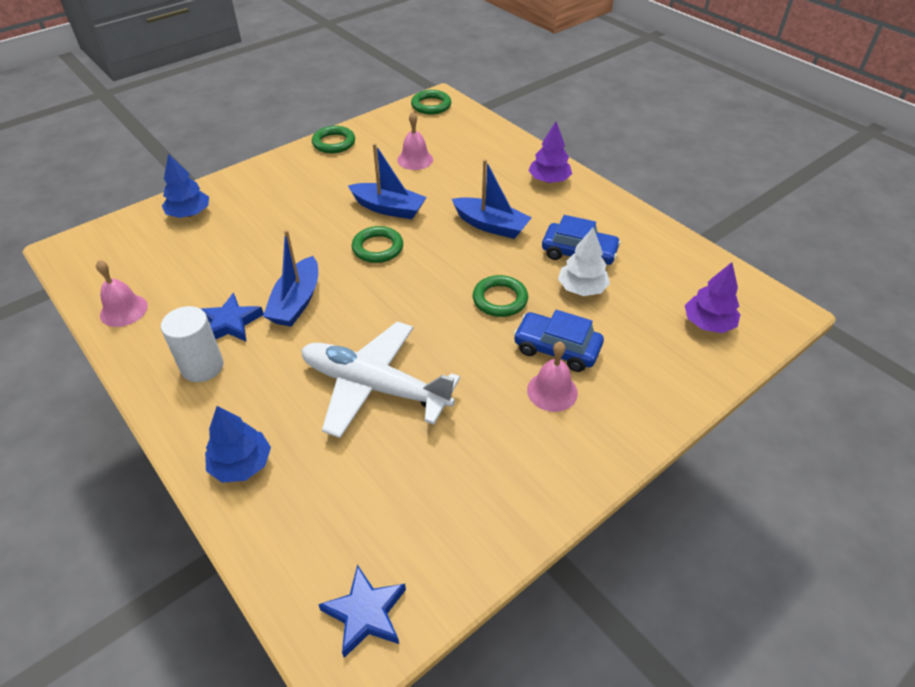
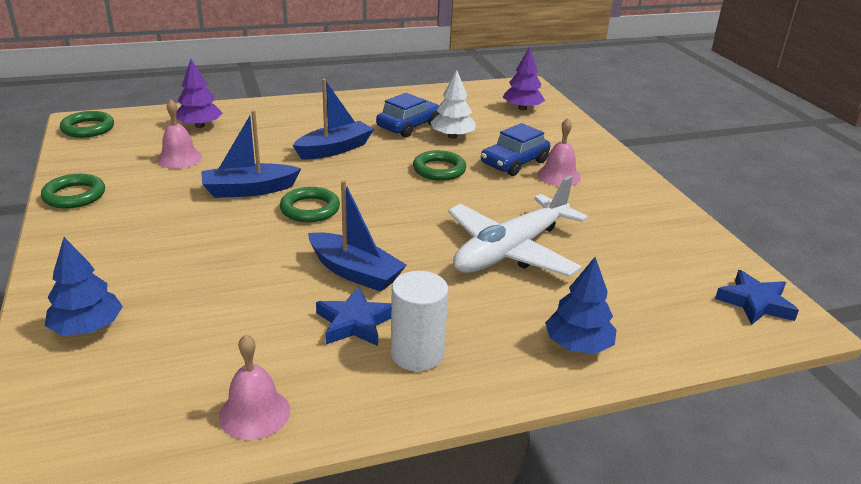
camera: 70 degrees left, 15 degrees down
blue boat [348,143,427,219] -> blue boat turned 150 degrees counterclockwise [201,110,301,198]
purple tree [528,122,572,183] -> purple tree moved to [176,59,223,128]

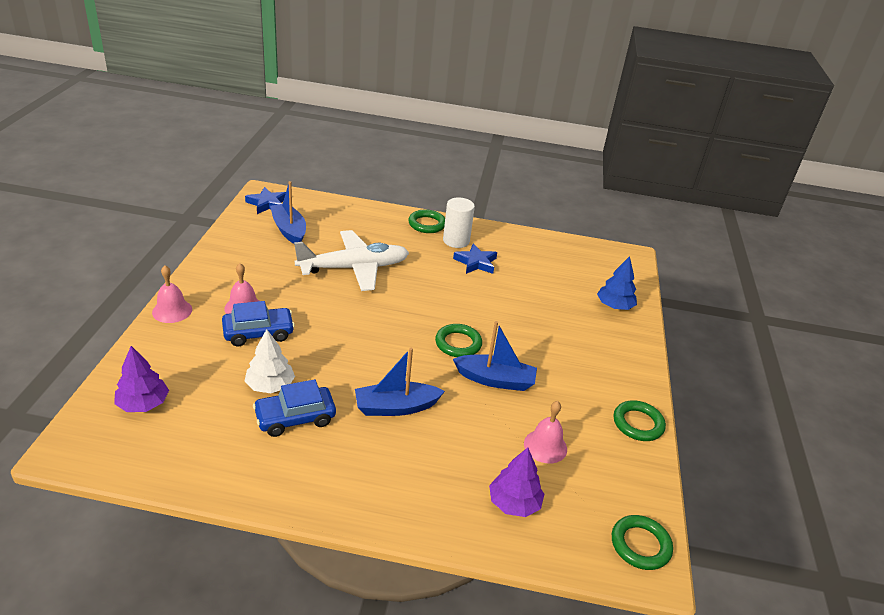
camera: 155 degrees left, 5 degrees up
pink bell [219,334,290,440] -> pink bell moved to [152,266,192,323]
blue boat [308,180,406,292] -> blue boat moved to [270,181,306,244]
green ring [413,150,466,181] -> green ring moved to [408,209,445,233]
blue tree [545,257,617,354] -> none

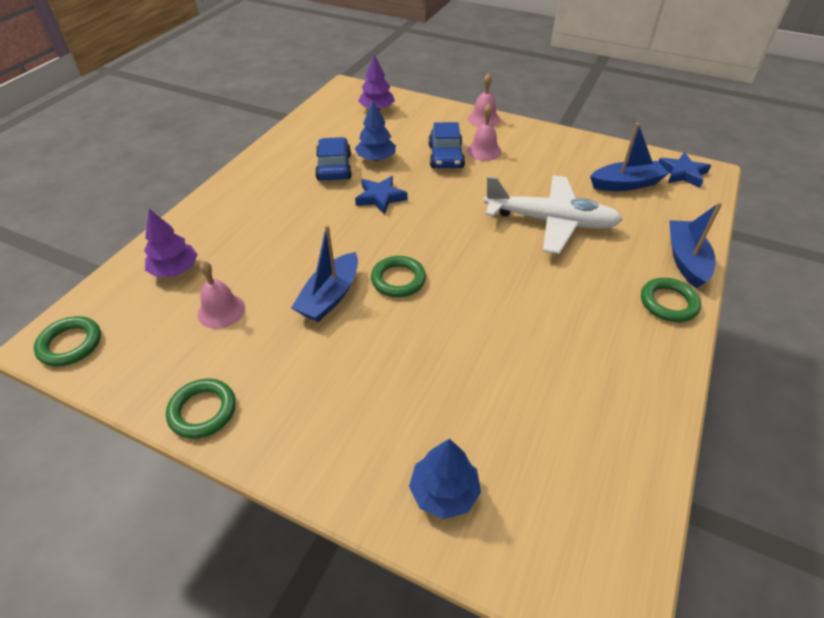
camera: 110 degrees right, 10 degrees up
white tree [245,329,295,393] -> blue tree [355,101,396,161]
white plane [294,230,409,291] -> white plane turned 75 degrees counterclockwise [484,175,623,254]
blue boat [355,348,445,416] -> blue boat moved to [669,202,722,289]
white cylinder [443,197,475,248] -> none
blue star [453,243,497,274] -> blue star moved to [355,176,407,215]

